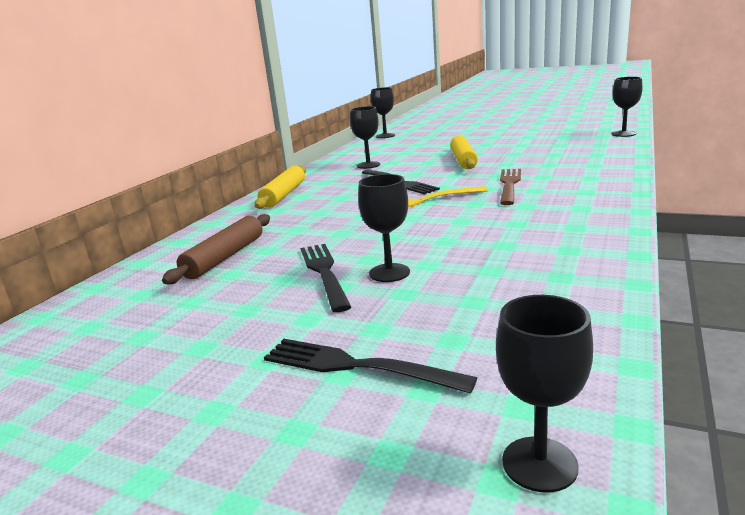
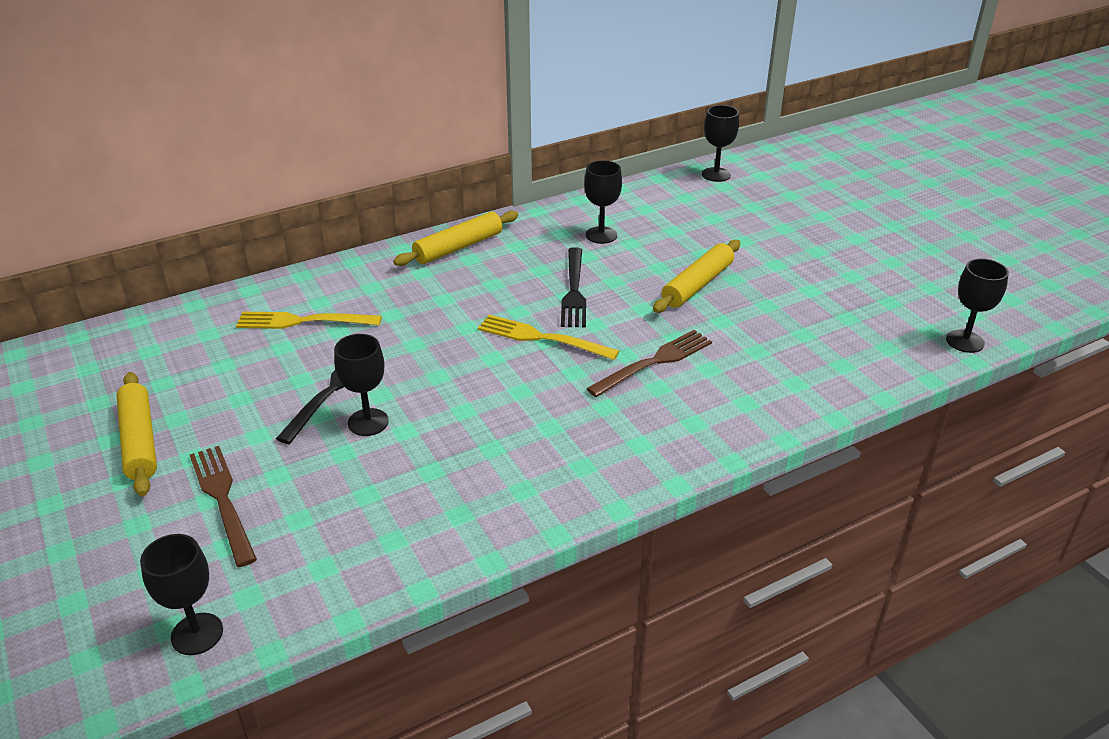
camera: 35 degrees right, 15 degrees up
brown rolling pin [162,214,270,284] -> yellow fork [236,312,382,329]
black fork [264,339,477,394] -> brown fork [190,446,257,567]
none -> yellow rolling pin [117,372,157,496]

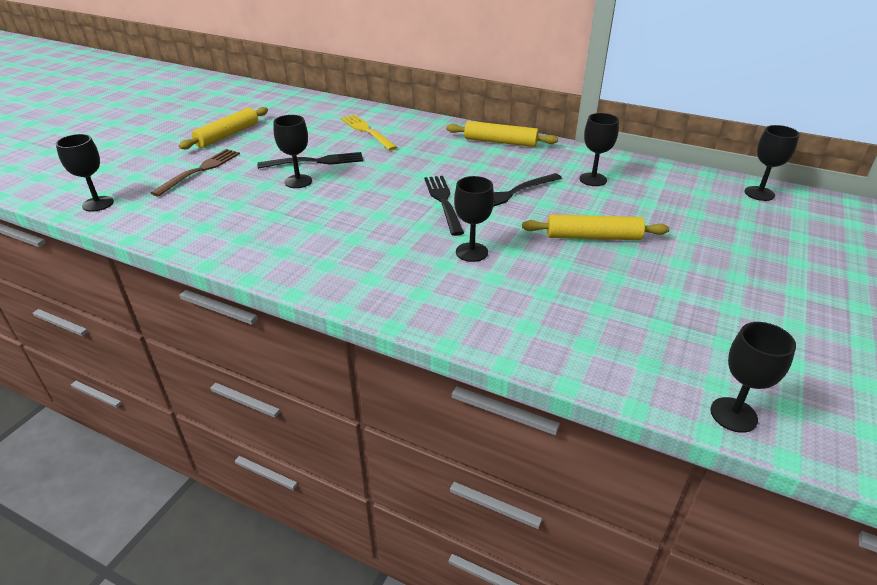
camera: 55 degrees right, 0 degrees up
yellow fork [478,315,619,360] -> black fork [424,176,464,236]
brown fork [586,330,712,397] -> black goblet [454,176,494,262]

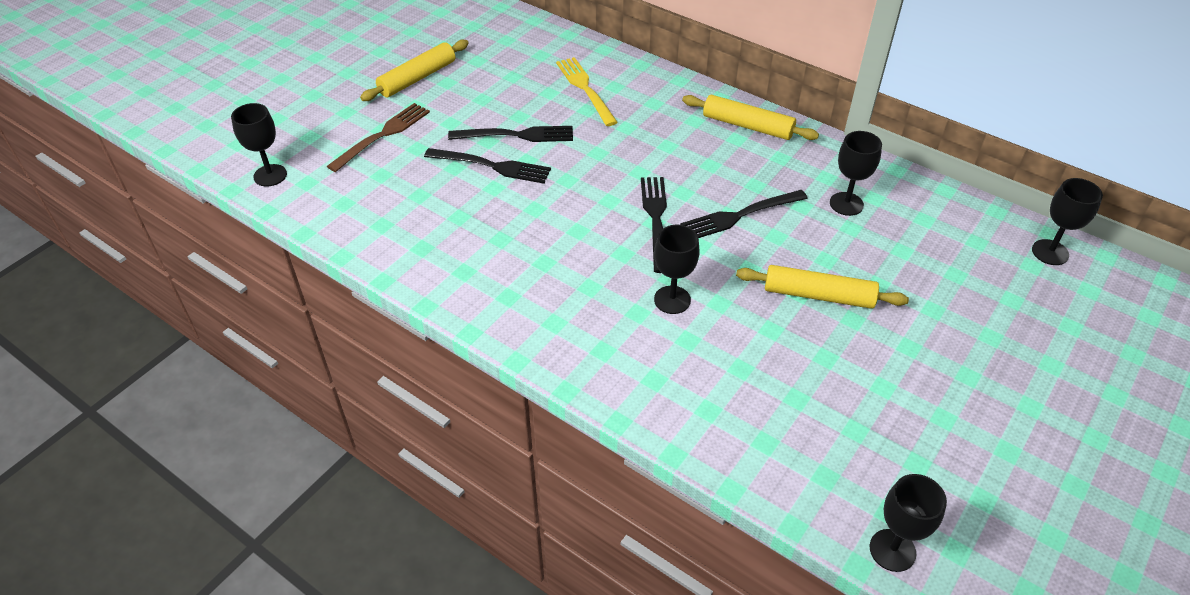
camera: 10 degrees right, 10 degrees up
black goblet [273,115,312,188] -> black fork [424,148,551,184]

